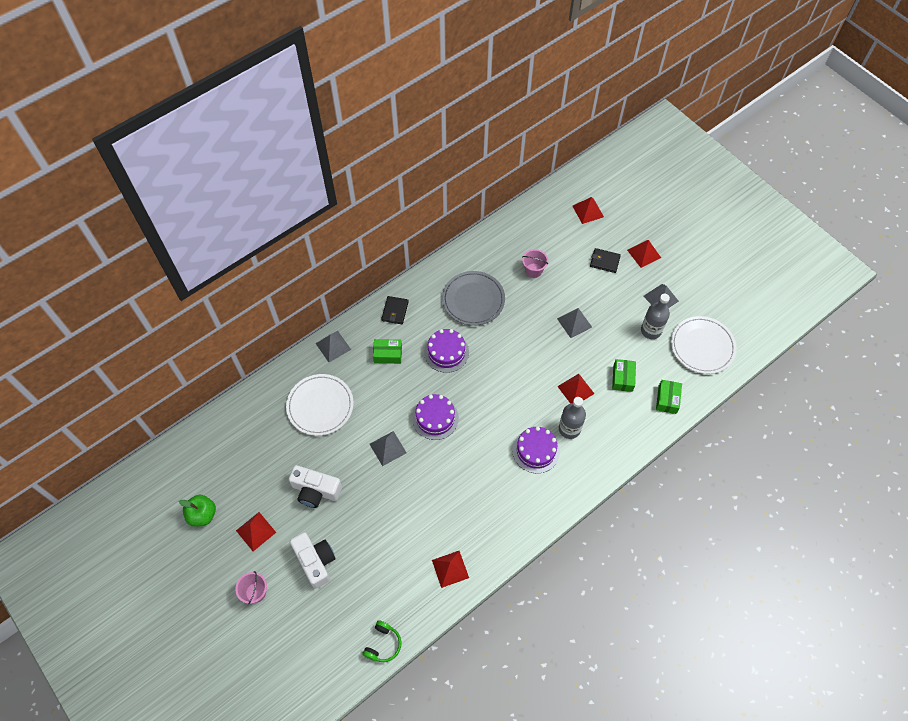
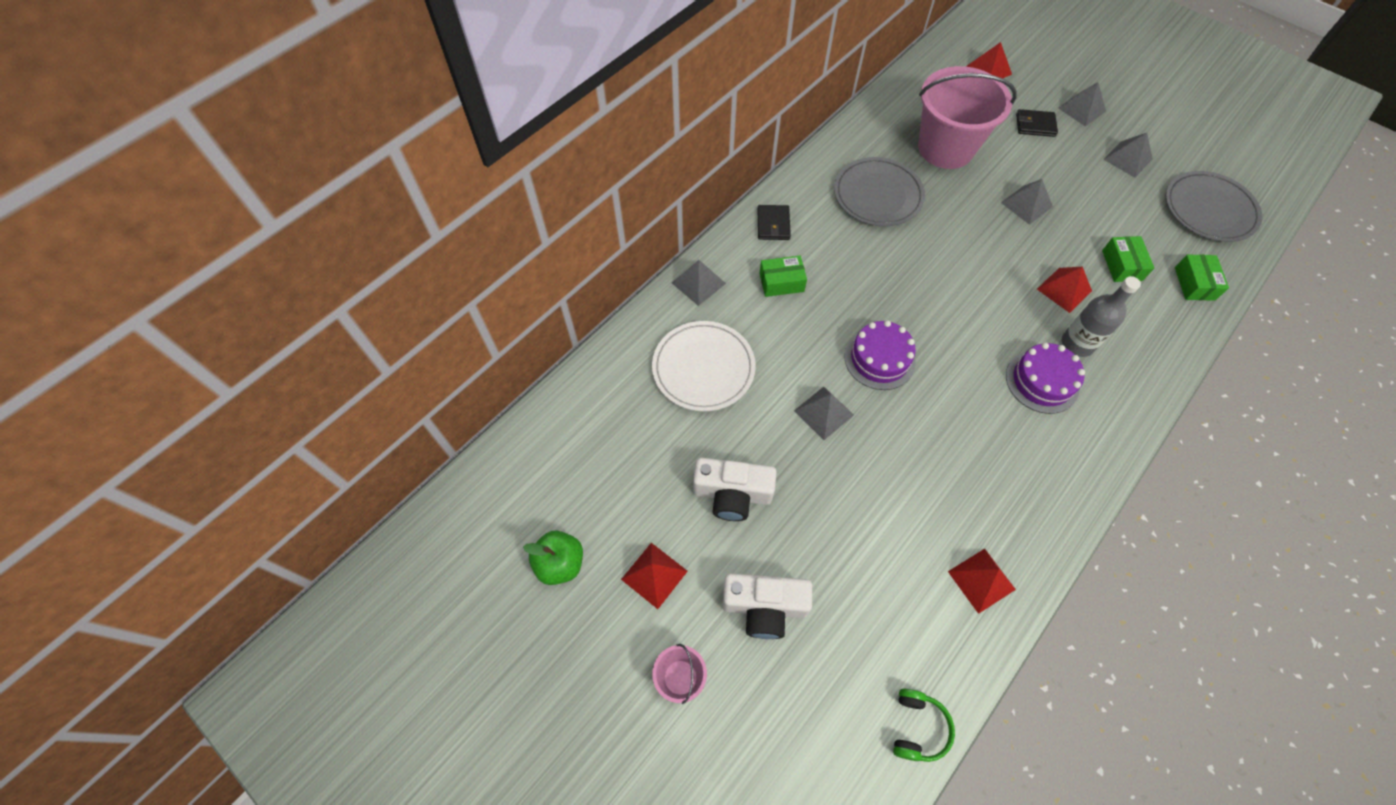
camera: 10 degrees left, 0 degrees up
white camera [290,532,336,589] -> white camera turned 135 degrees clockwise [722,573,812,639]
purple cake [424,329,469,373] -> none
pink bucket [522,249,548,278] -> pink bucket [918,66,1017,169], size x2.32
red pyramid [627,240,661,268] -> grey pyramid [1058,82,1106,127]
grey bottle [641,294,670,339] -> none
white plate [671,316,737,374] -> grey plate [1165,171,1262,242]

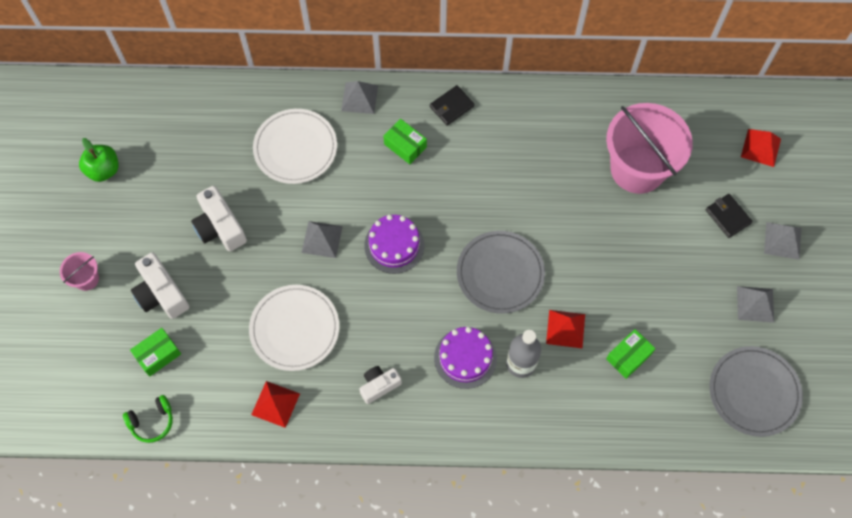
camera: 50 degrees right, 5 degrees up
red pyramid [621,543,688,609] -> none
grey plate [834,157,925,227] -> grey plate moved to [457,231,545,314]
grey pyramid [1001,179,1053,225] -> none
green box [1175,255,1229,301] -> green box moved to [130,328,181,376]
none -> white plate [249,285,339,371]
none -> white camera [359,366,402,404]

